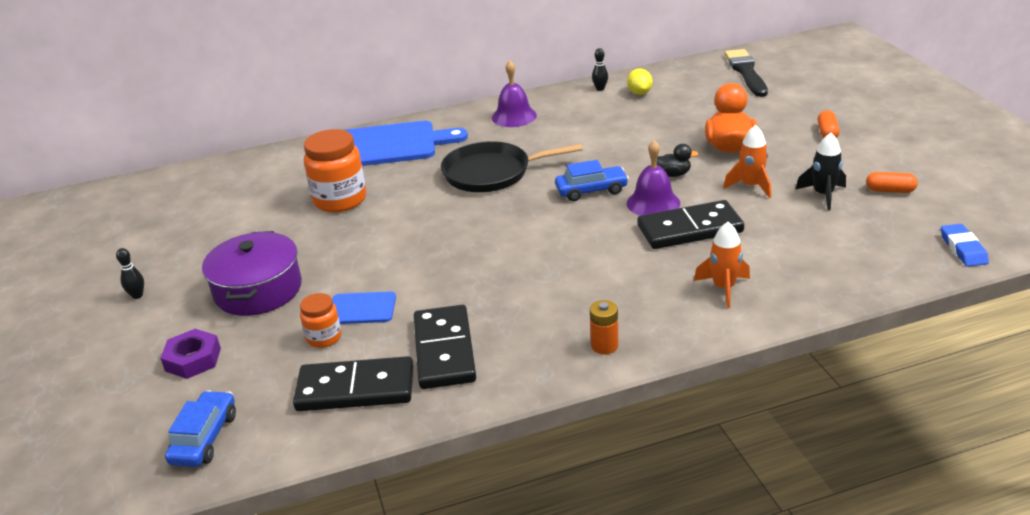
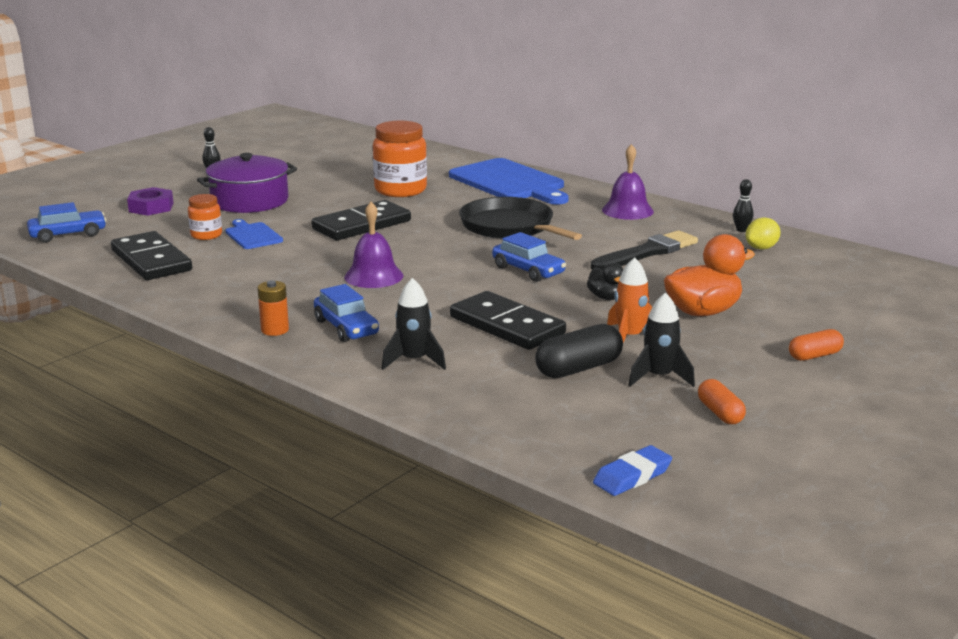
camera: 55 degrees right, 10 degrees down
black domino [414,305,476,389] -> black domino moved to [311,200,411,240]
purple bell [627,140,680,216] -> purple bell moved to [344,202,404,288]
orange rocket [694,222,750,308] -> black rocket [381,278,446,370]
black brush [725,49,768,97] -> black brush moved to [591,230,698,270]
none -> blue car [314,284,379,342]
none -> black capsule [535,324,623,378]

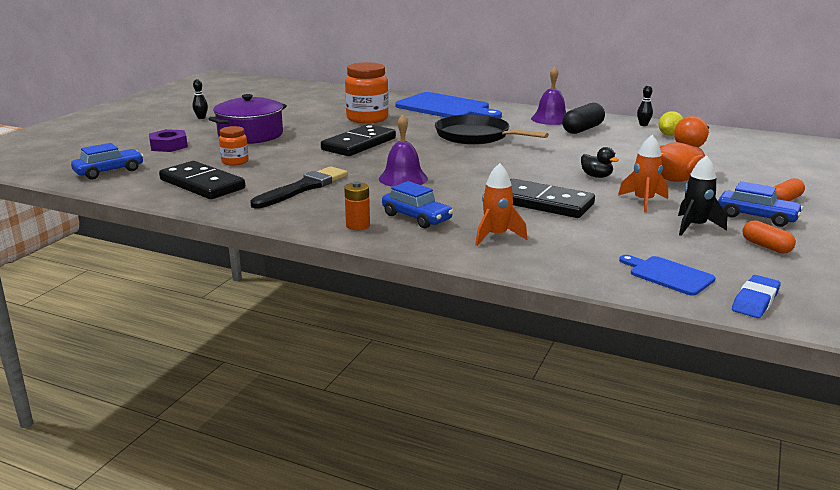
camera: 15 degrees left, 0 degrees up
blue cutting board [225,219,283,249] -> blue cutting board moved to [619,255,715,296]
black rocket [381,278,446,370] -> orange rocket [475,163,527,246]
blue car [492,232,566,282] -> blue car moved to [718,181,803,227]
black capsule [535,324,623,378] -> black capsule moved to [562,103,605,134]
black brush [591,230,698,270] -> black brush moved to [250,166,348,208]

